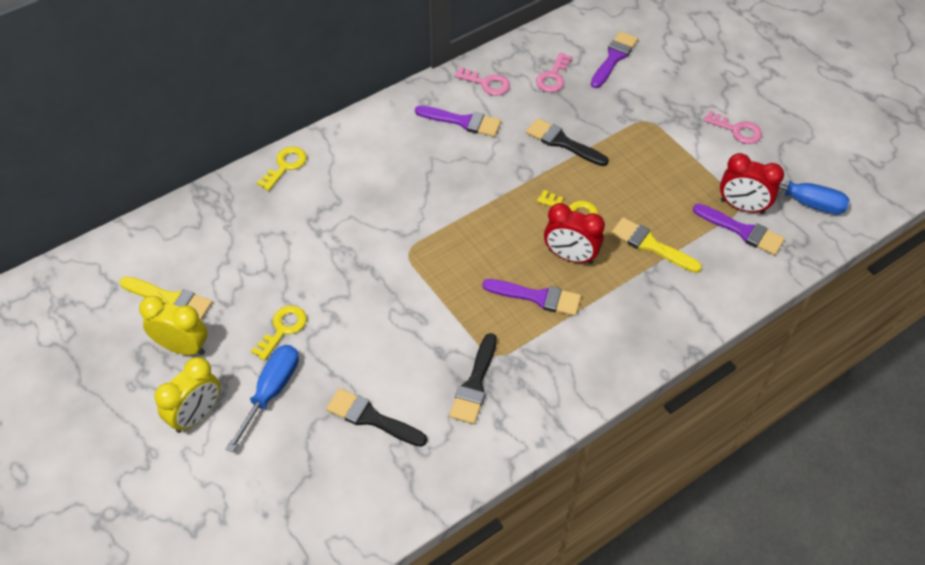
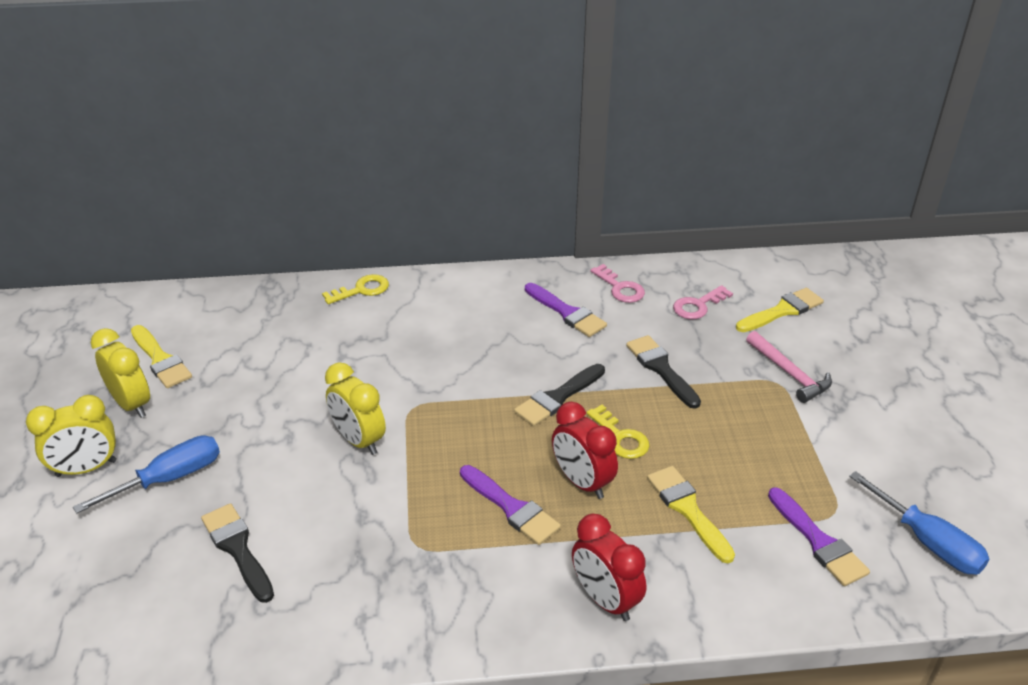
camera: 30 degrees right, 15 degrees down
yellow key [251,305,307,361] -> none
black brush [449,333,497,424] -> black brush moved to [514,364,605,426]
purple brush [591,31,638,88] -> yellow brush [736,288,824,332]
pink key [704,111,762,144] -> none
red clock [720,153,784,214] -> red clock moved to [572,514,646,621]
none -> yellow clock [325,362,386,455]
none -> pink hammer [746,331,832,403]

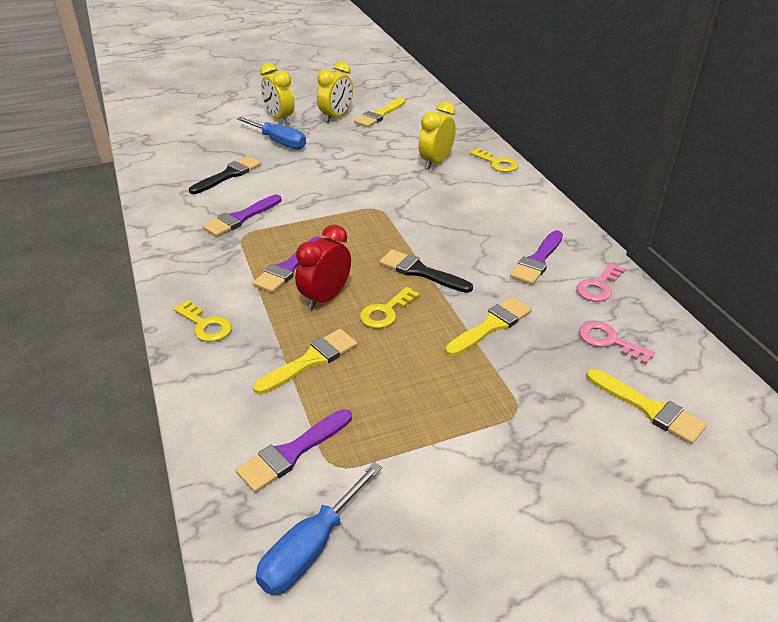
camera: 75 degrees right, 0 degrees up
yellow clock [325,362,386,455] -> yellow clock moved to [419,102,456,169]
red clock [572,514,646,621] -> yellow key [173,300,232,342]
black brush [626,335,701,409] -> yellow brush [445,297,532,356]
pink hammer [746,331,832,403] -> none
none -> purple brush [202,194,281,237]

